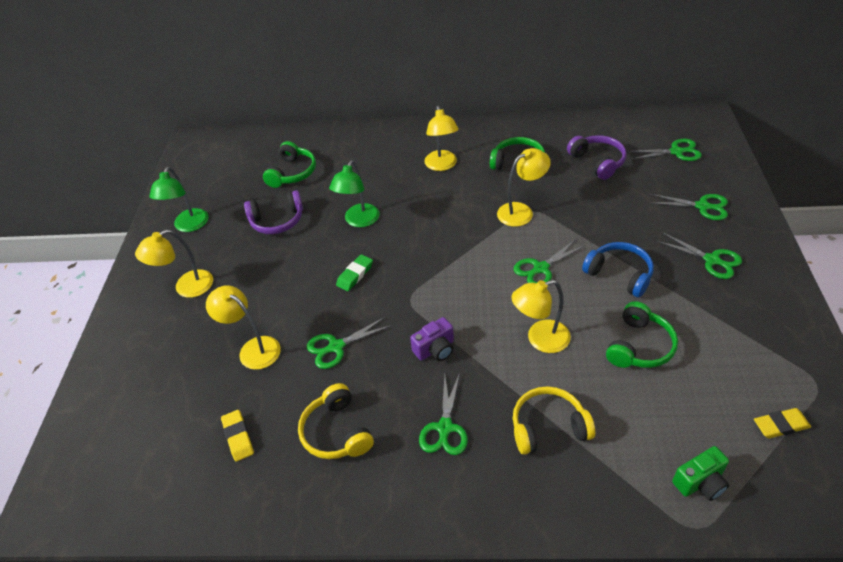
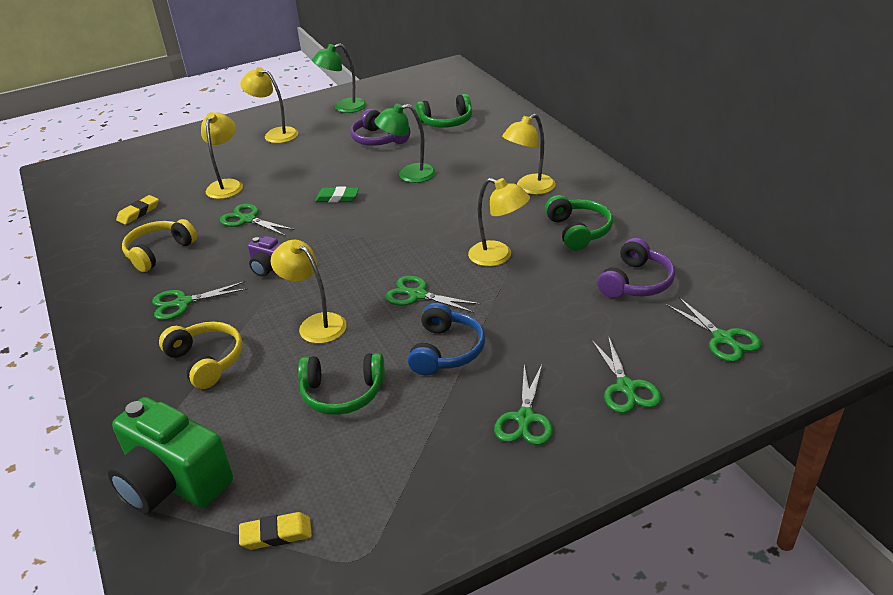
camera: 60 degrees right, 10 degrees down
green camera [672,446,729,501] -> green camera [108,397,233,513], size x1.94
yellow eraser [754,408,811,438] -> yellow eraser turned 60 degrees counterclockwise [239,512,312,550]

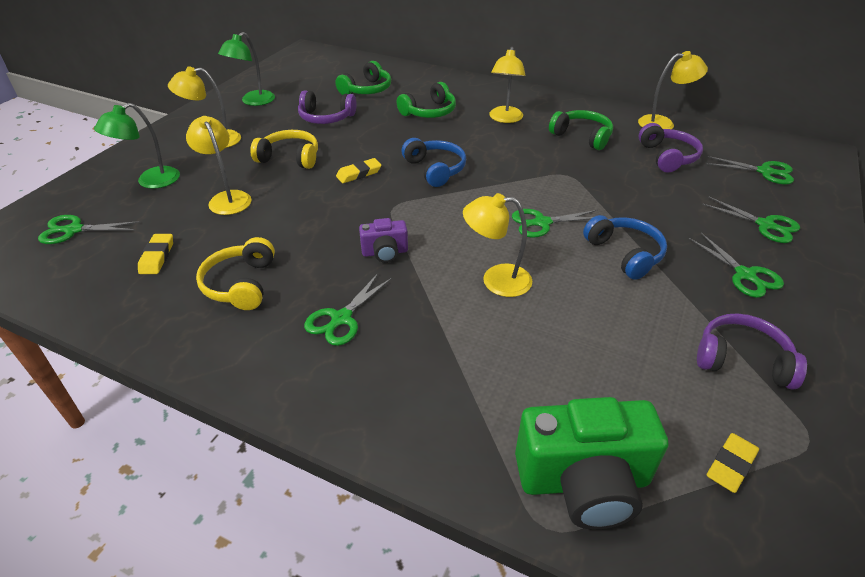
camera: 40 degrees left, 5 degrees up
yellow headphones [159,322,243,389] -> yellow headphones moved to [250,130,318,169]
green scissors [220,204,295,236] -> green scissors moved to [38,215,140,244]
green headphones [298,353,385,415] -> green headphones moved to [397,82,456,118]
green eraser [315,187,359,203] -> yellow eraser [336,158,382,183]
green lamp [374,103,436,183] -> green lamp moved to [94,103,180,189]
yellow lamp [468,178,530,266] -> yellow lamp moved to [638,51,708,129]
none -> blue headphones [402,138,466,187]
none -> purple headphones [697,313,807,390]

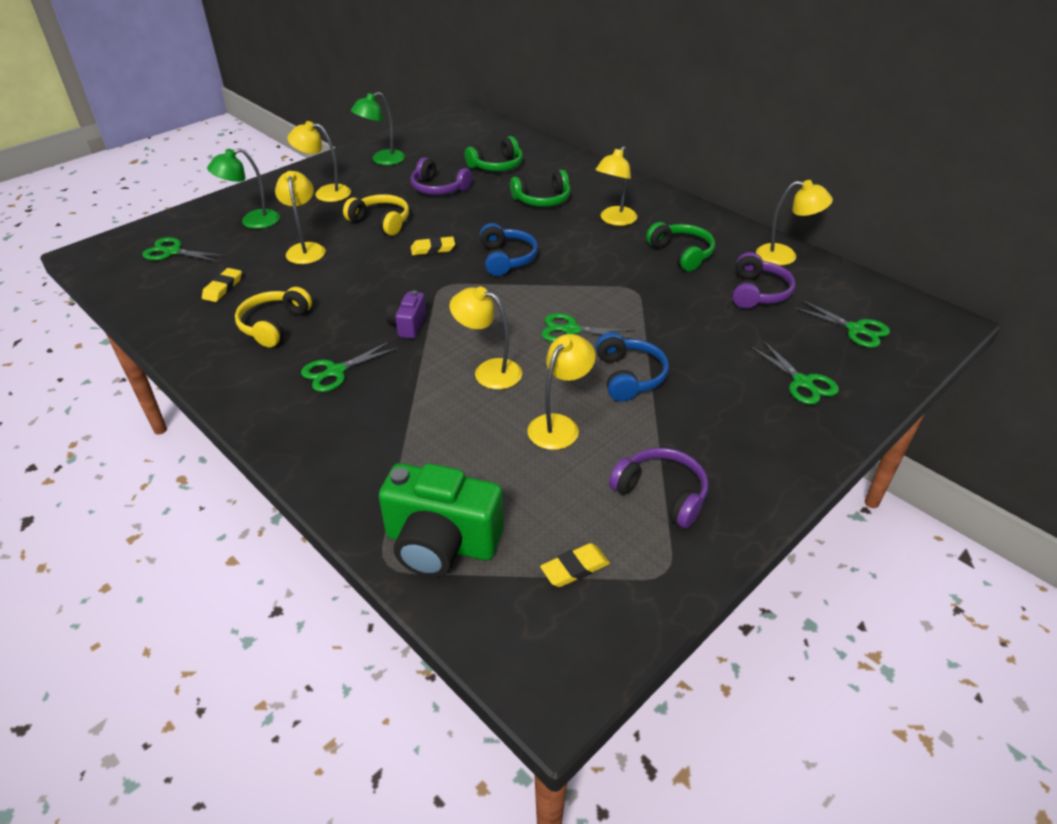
camera: 20 degrees right, 0 degrees up
purple camera [359,218,408,263] -> purple camera turned 90 degrees clockwise [386,290,426,339]
green scissors [689,233,784,298] -> none
none -> yellow lamp [527,334,596,450]

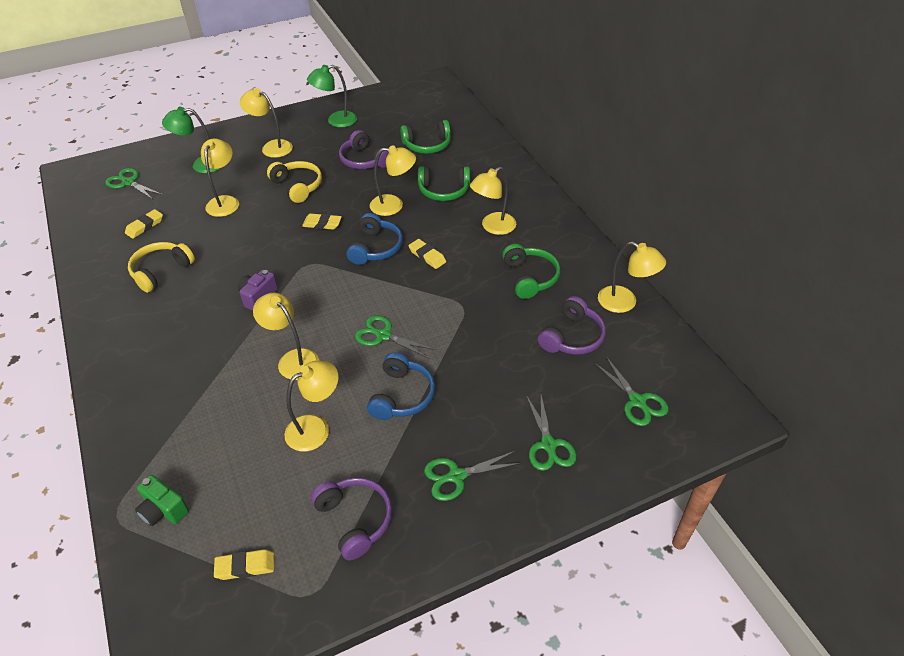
camera: 20 degrees right, 5 degrees up
green scissors [301,341,398,392] -> green scissors moved to [424,451,522,501]
green camera [379,463,504,577] -> green camera [135,475,189,526], size x0.52
none -> yellow lamp [370,145,416,216]
none -> yellow eraser [408,239,446,269]

